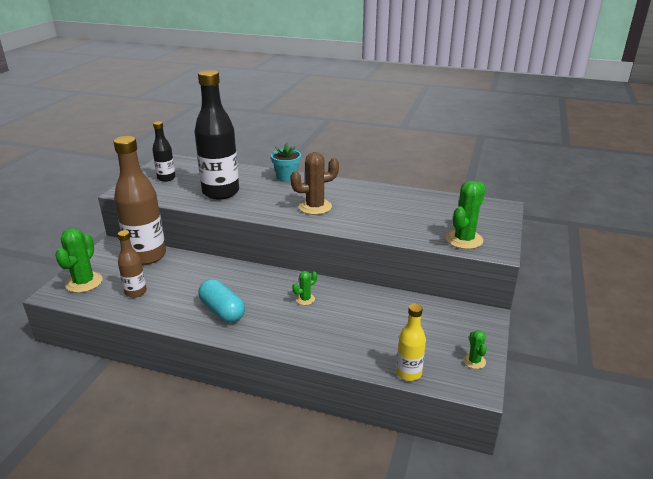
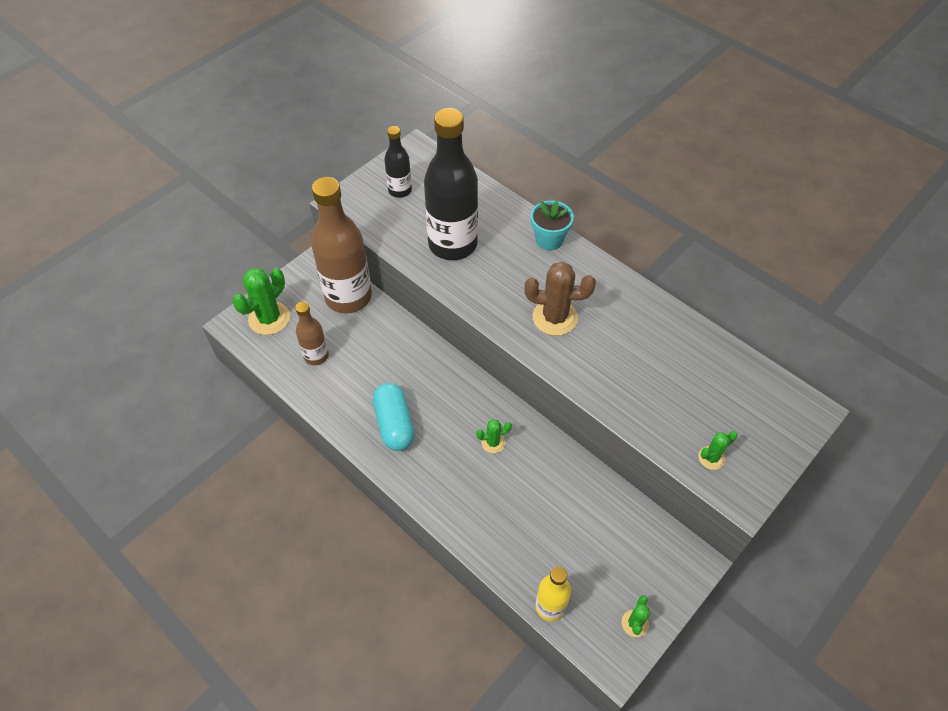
camera: 25 degrees right, 25 degrees up
green cactus [446,181,486,249] -> green cactus [699,431,737,470], size x0.52

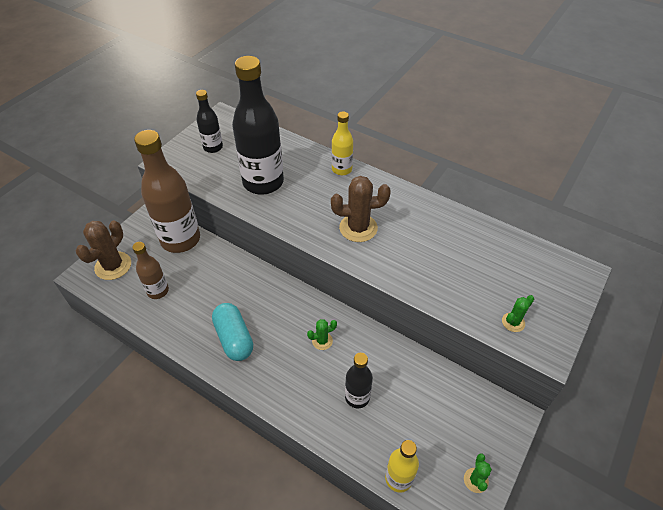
camera: 10 degrees left, 5 degrees down
green cactus [232,268,290,335] -> brown cactus [76,220,131,280]
turquoise flower pot [531,200,574,250] -> yellow bottle [332,111,353,175]
none -> black bottle [345,353,373,408]

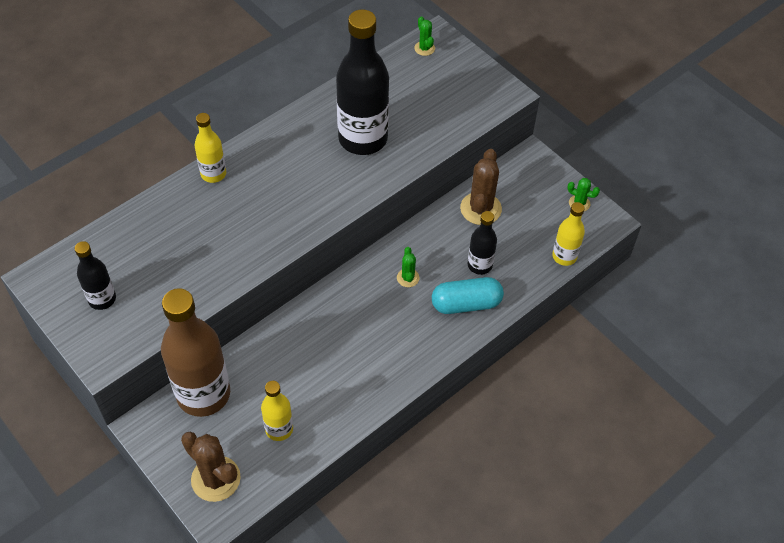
camera: 75 degrees left, 5 degrees up
brown bottle [132,242,169,299] -> yellow bottle [261,381,293,441]
turquoise capsule [212,303,253,361] -> turquoise capsule moved to [432,277,504,314]
black bottle [232,56,284,195] -> black bottle moved to [336,9,389,155]
brown cactus [331,176,391,242] -> brown cactus moved to [460,149,502,225]
green cactus [502,295,534,332] -> green cactus moved to [414,16,435,56]

